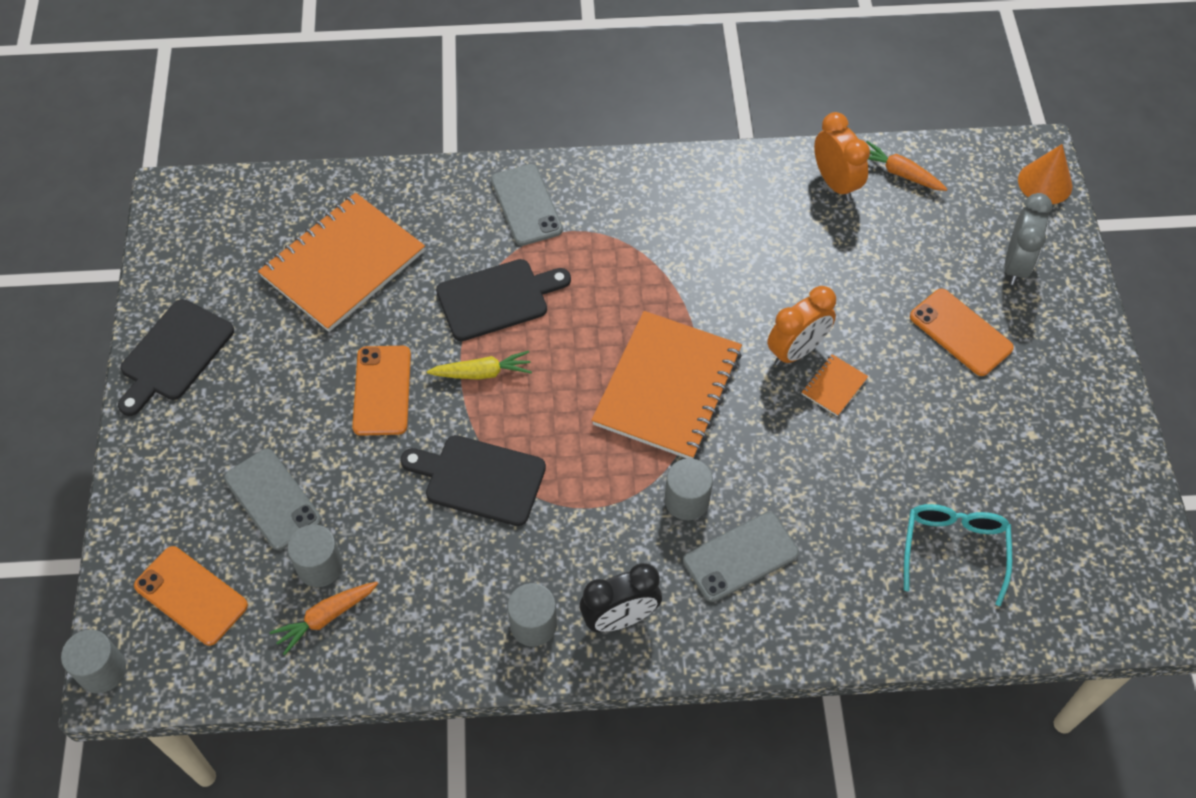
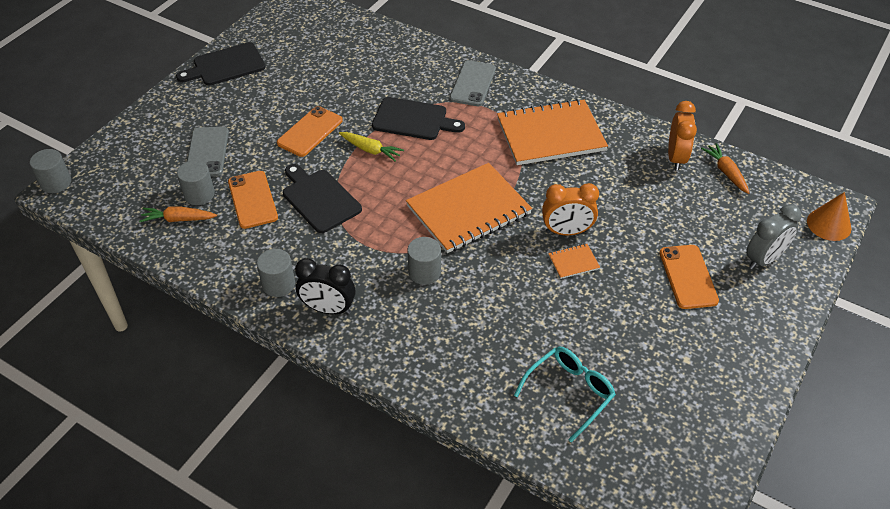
camera: 35 degrees right, 10 degrees down
orange phone [134,546,248,646] -> orange phone moved to [228,171,278,229]
orange notebook [258,193,425,332] -> orange notebook moved to [497,99,608,165]
grey phone [683,512,799,602] -> none

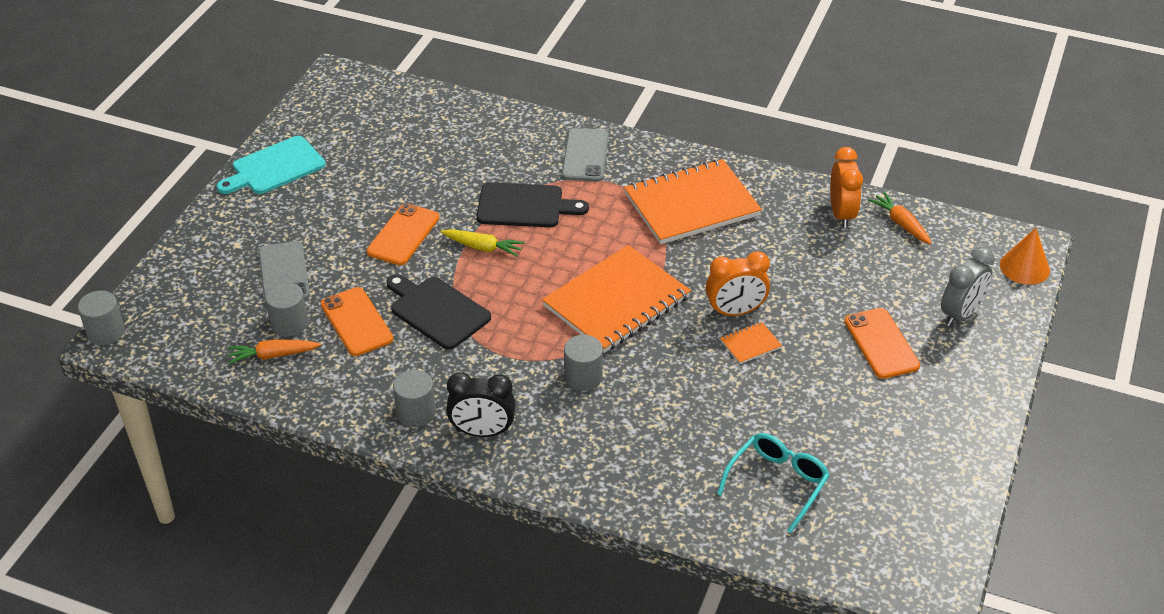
camera: 10 degrees left, 5 degrees down
black cutting board [176,42,266,86] -> turquoise cutting board [217,136,325,194]

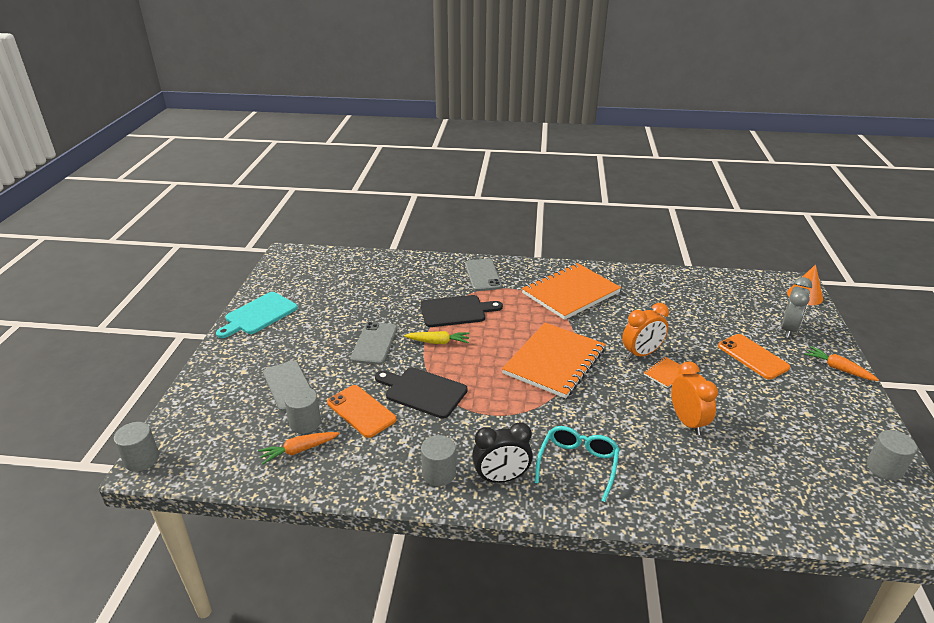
camera: 15 degrees left, 10 degrees down
orange phone [367,203,439,265] -> grey phone [350,322,397,365]
grey cylinder [564,335,603,391] -> grey cylinder moved to [867,430,917,481]
turquoise glasses [717,433,830,533] -> turquoise glasses moved to [535,426,619,502]
orange clock [830,147,863,228] -> orange clock moved to [671,362,718,435]
orange carrot [868,192,932,245] -> orange carrot moved to [804,346,879,381]

